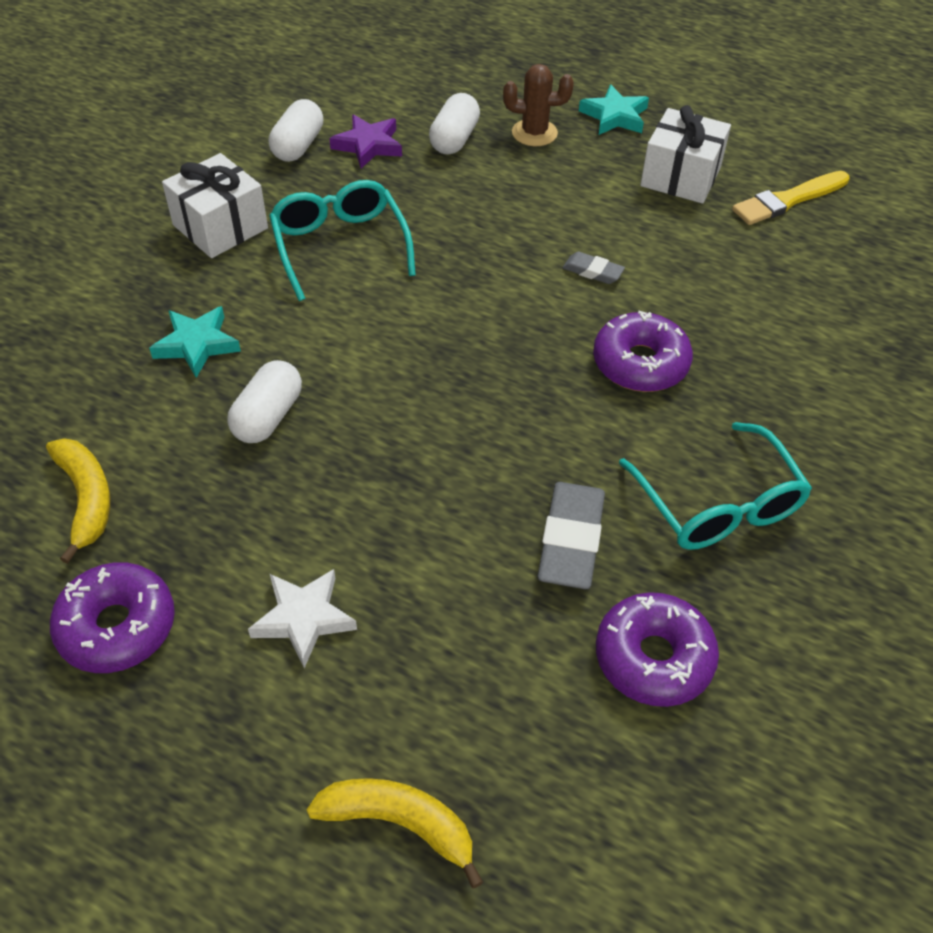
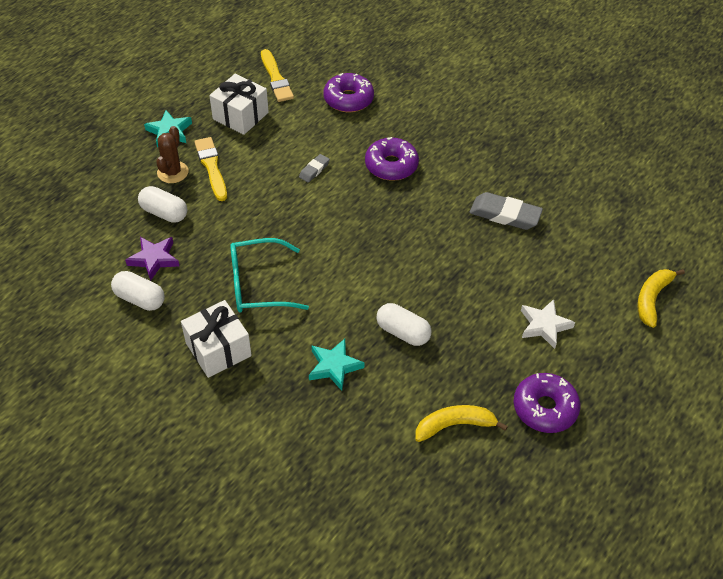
camera: 80 degrees left, 0 degrees up
purple donut [596,592,719,707] -> purple donut moved to [323,73,374,112]
turquoise glasses [619,422,812,550] -> none
none -> yellow brush [194,137,227,201]

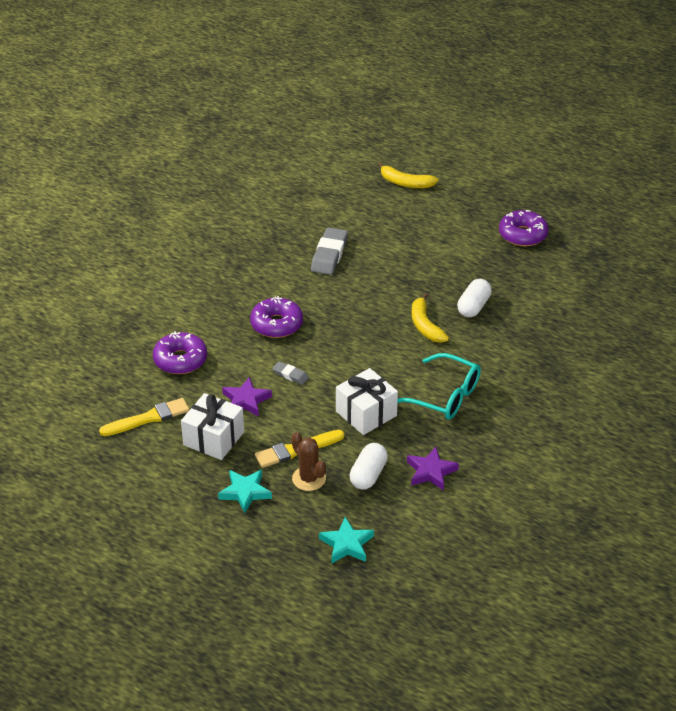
camera: 95 degrees left, 10 degrees down
white capsule [111,271,165,311] -> none
brown cactus [156,126,189,183] -> brown cactus turned 45 degrees clockwise [291,432,326,491]
white gift [181,300,252,378] -> white gift moved to [336,368,398,435]
turquoise glasses [230,238,309,313] -> turquoise glasses turned 45 degrees counterclockwise [398,353,481,420]
turquoise star [309,339,364,391] -> turquoise star moved to [319,517,374,563]
yellow banana [416,405,508,442] -> yellow banana moved to [412,293,449,343]
white star [521,299,575,349] -> none
none -> purple star [222,377,272,417]

